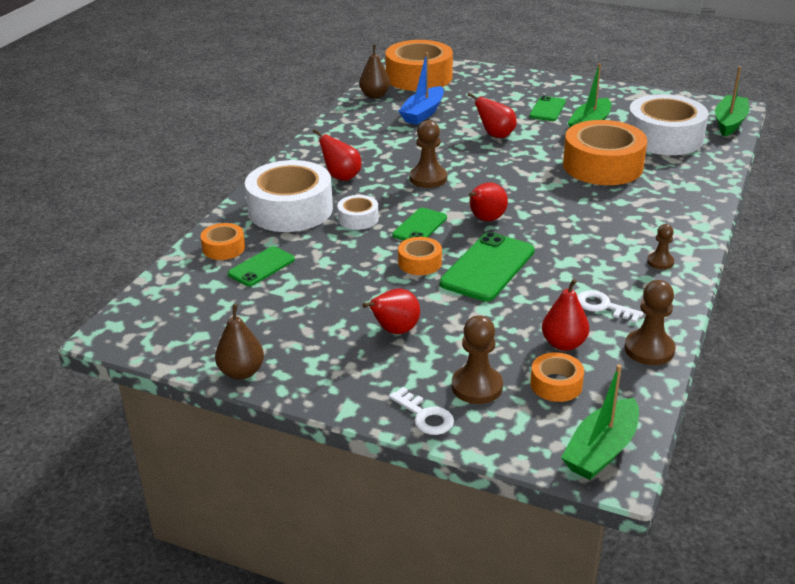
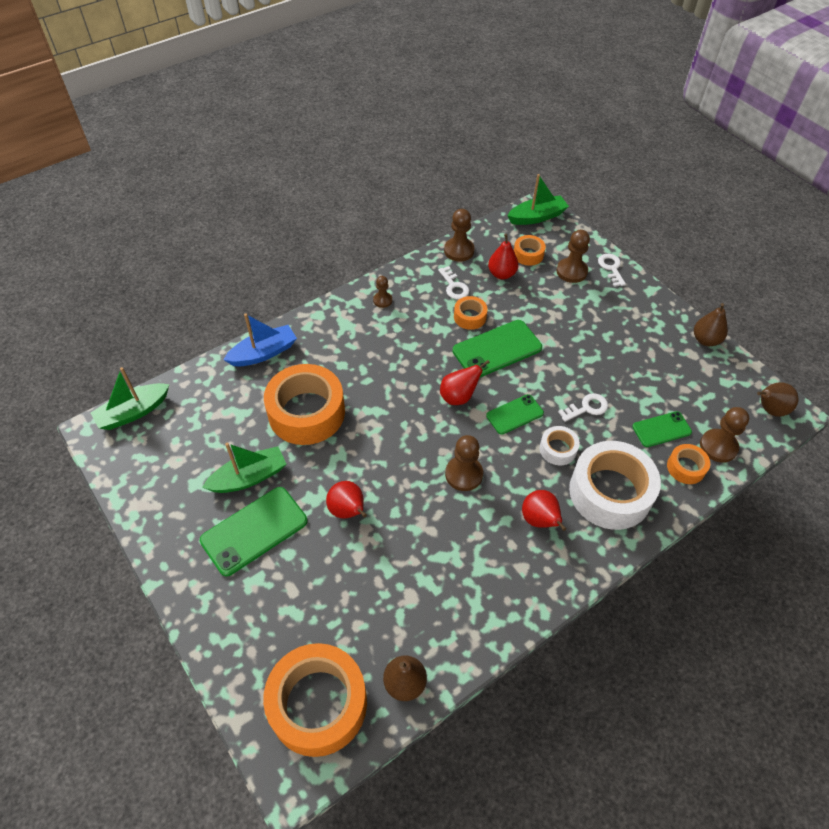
camera: 150 degrees left, 20 degrees up
red pear [362,289,420,334] -> none
blue boat [398,52,444,125] -> blue boat moved to [224,313,297,366]
orange tape [398,237,442,275] -> orange tape moved to [454,296,488,330]
green phone [529,96,566,121] -> green phone [200,487,307,576], size x1.66
white tape [628,94,708,155] -> none
none -> white key [558,393,608,422]
none -> brown pawn [700,407,749,463]
none -> brown pear [757,382,799,417]

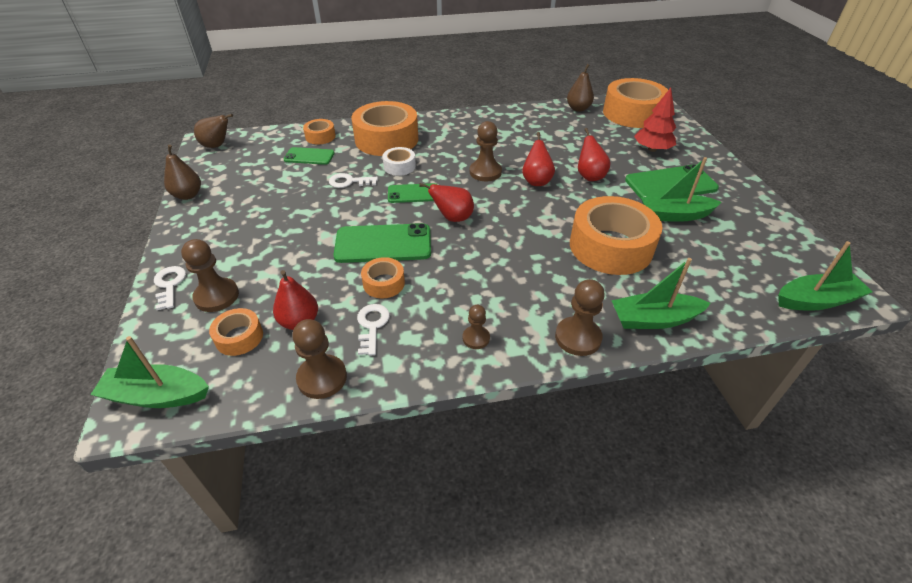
camera: 155 degrees left, 10 degrees down
blue boat [224,313,297,366] -> green boat [611,258,710,329]
red pear [522,490,566,531] -> red pear moved to [522,132,555,186]
white tape [569,441,661,530] -> orange tape [351,101,418,156]
white key [598,254,626,287] -> white key turned 150 degrees clockwise [154,266,186,310]
brown pawn [700,407,749,463] -> brown pawn moved to [555,279,605,356]
none -> red tree [634,88,676,152]

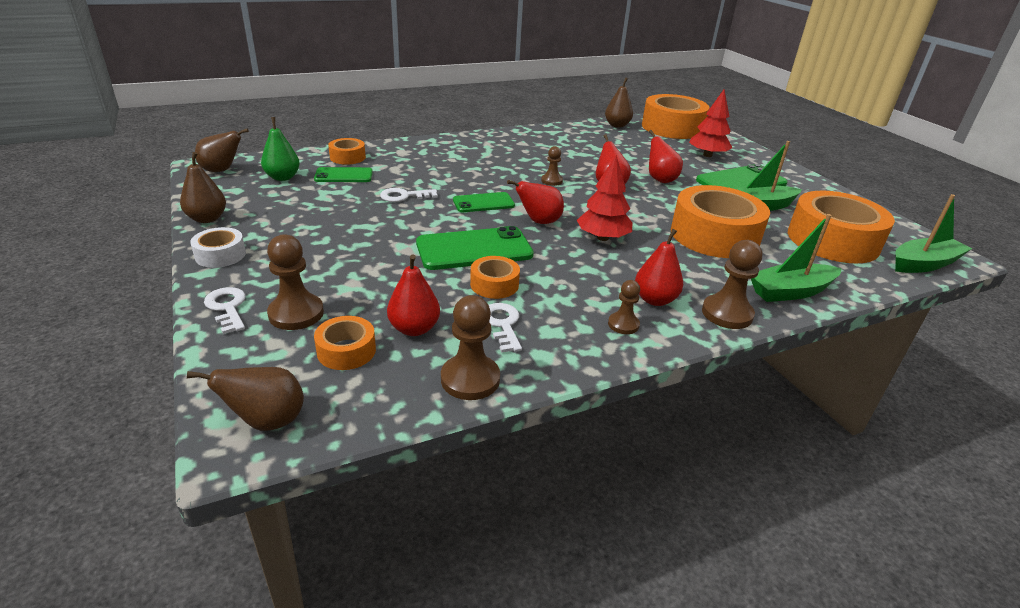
camera: 15 degrees left, 10 degrees down
green boat [90,336,209,408] -> brown pear [187,367,304,431]
orange tape [351,101,418,156] -> orange tape moved to [788,191,895,263]
white tape [382,147,416,176] -> white tape moved to [190,227,246,268]
brown pawn [470,121,502,181] -> brown pawn [541,146,563,186], size x0.60
none -> green pear [261,117,300,181]
none -> red tree [577,155,632,241]
none -> red pear [635,229,683,306]

